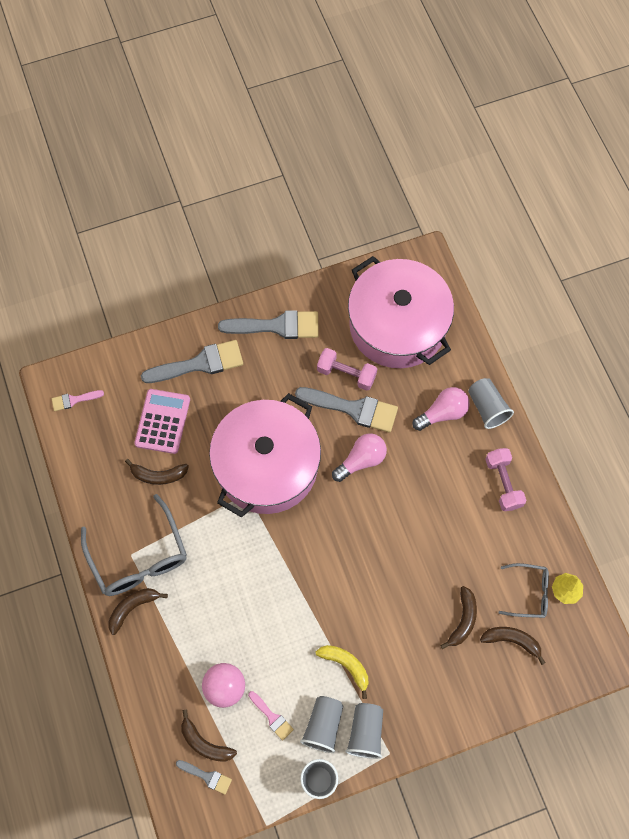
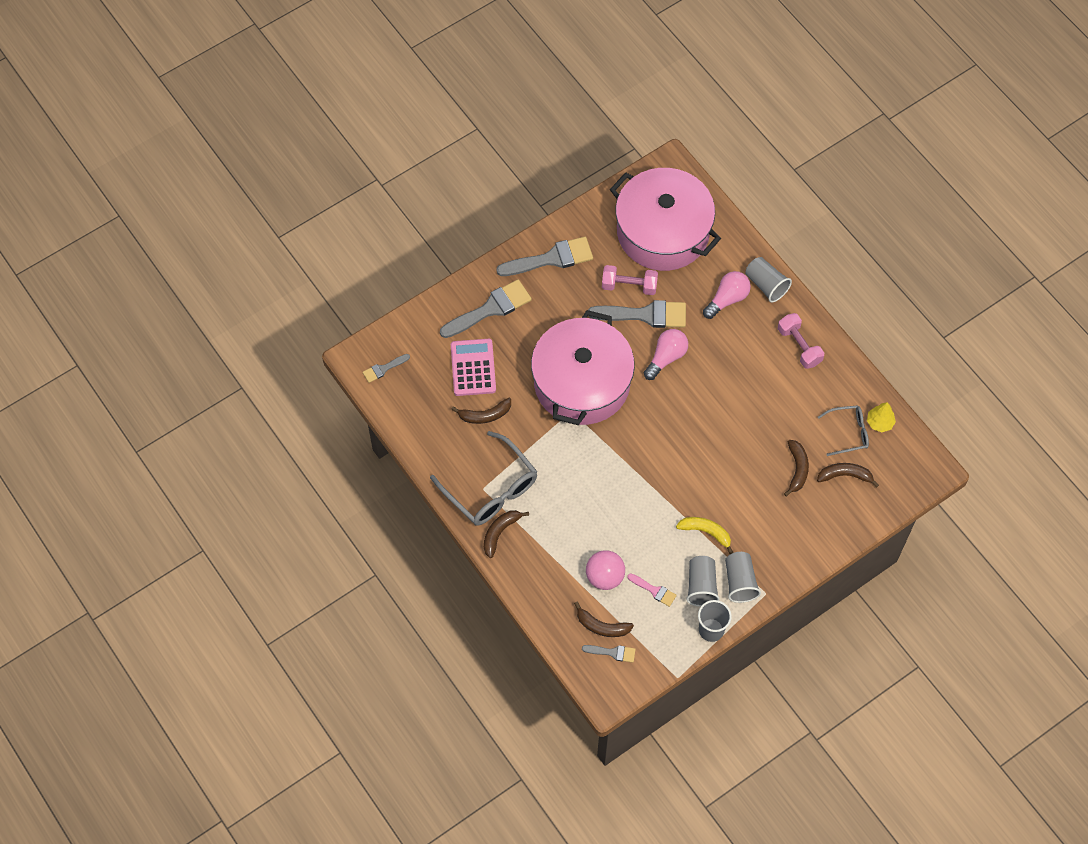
camera: 15 degrees left, 5 degrees down
pink brush [52,390,104,411] -> grey brush [363,354,410,383]

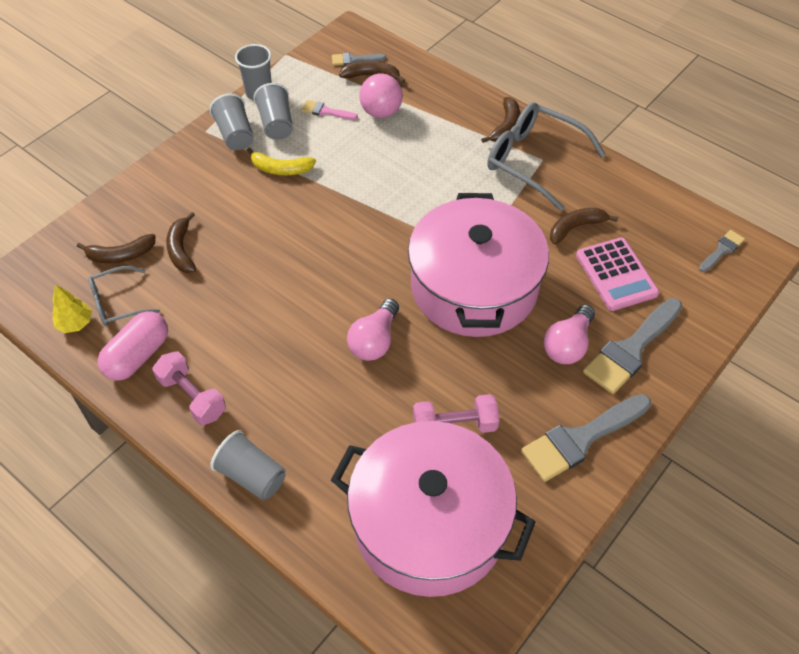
camera: 165 degrees right, 10 degrees down
grey brush [588,300,686,328] -> none
pink light bulb [703,271,751,319] -> pink light bulb moved to [544,305,595,364]
none -> pink capsule [98,311,168,381]

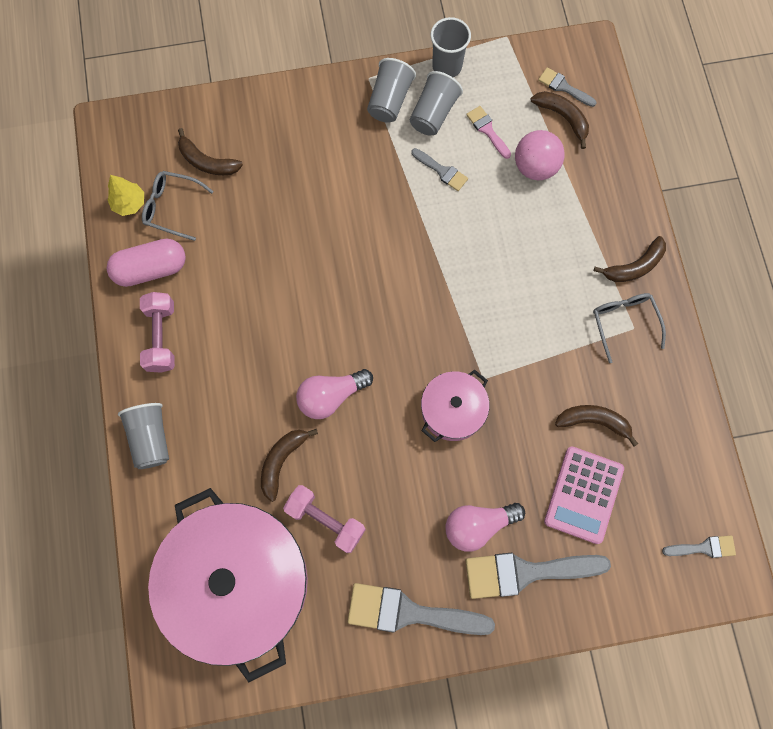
camera: 40 degrees right, 20 degrees up
brown banana [166,212,196,273] -> brown banana moved to [261,429,318,502]
yellow banana [247,147,316,175] -> none
pink pot [408,193,549,337] -> pink pot [421,370,490,442], size x0.48
grey glasses [487,102,606,211] -> grey glasses [593,293,666,363], size x0.57
none -> grey brush [411,148,468,191]

